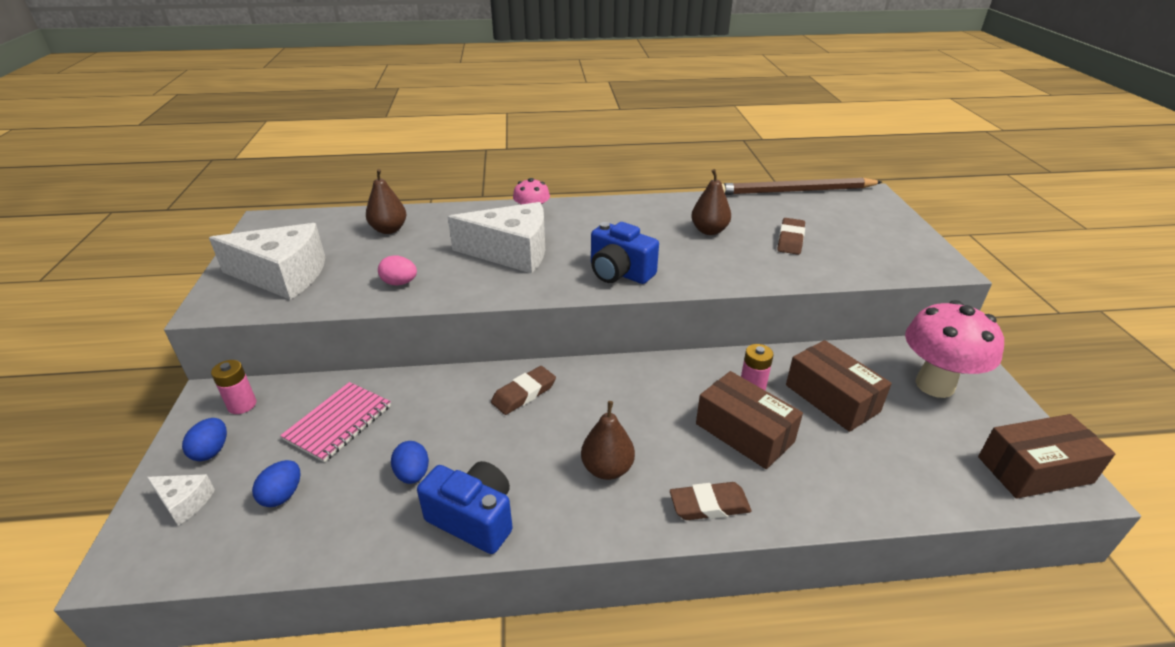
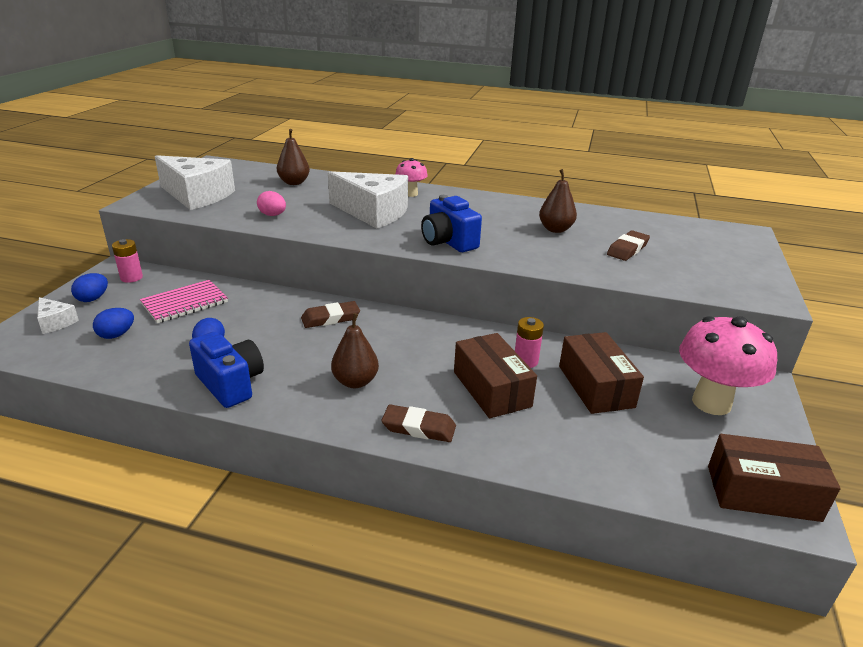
camera: 20 degrees right, 5 degrees down
brown pencil [722,178,882,195] -> none

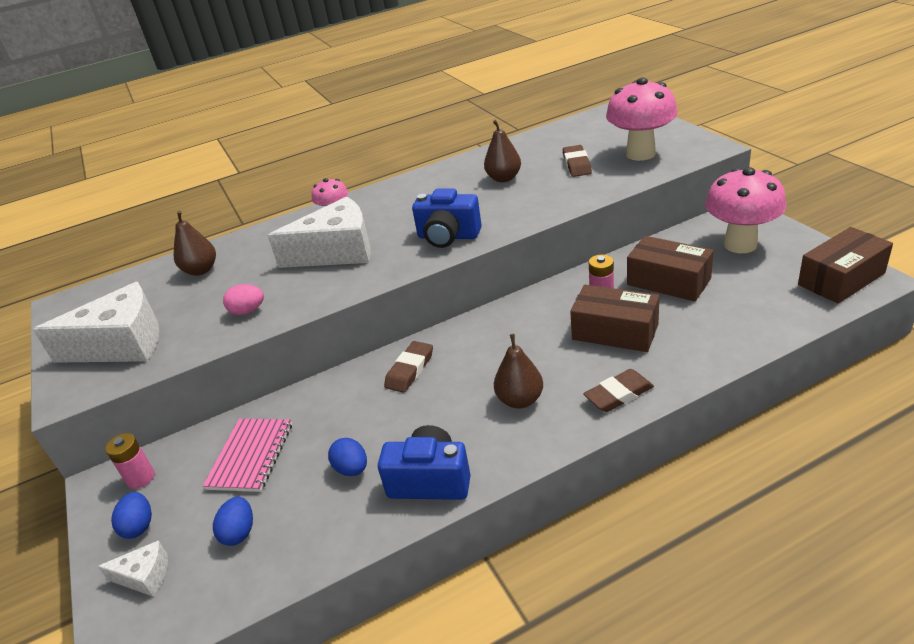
camera: 35 degrees left, 5 degrees up
none -> pink mushroom [606,78,678,161]

